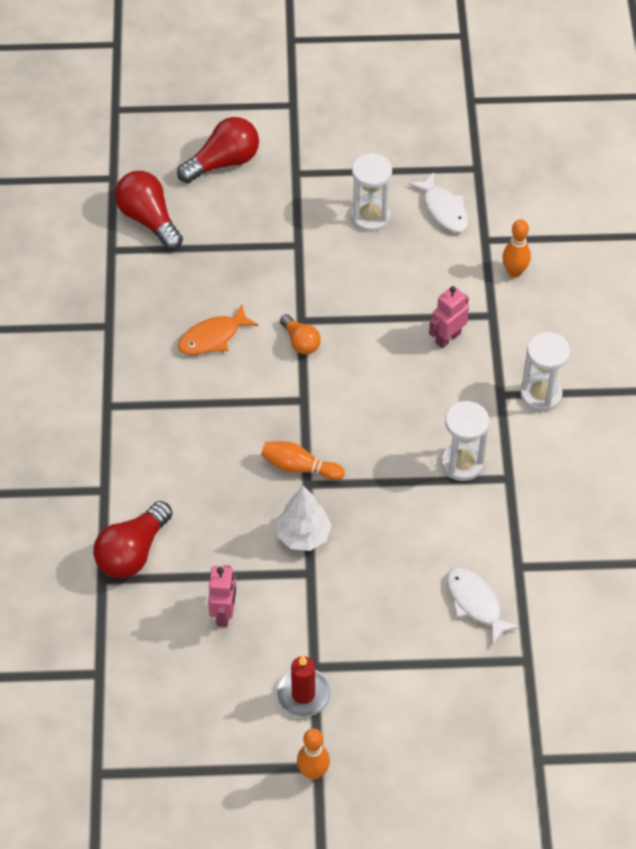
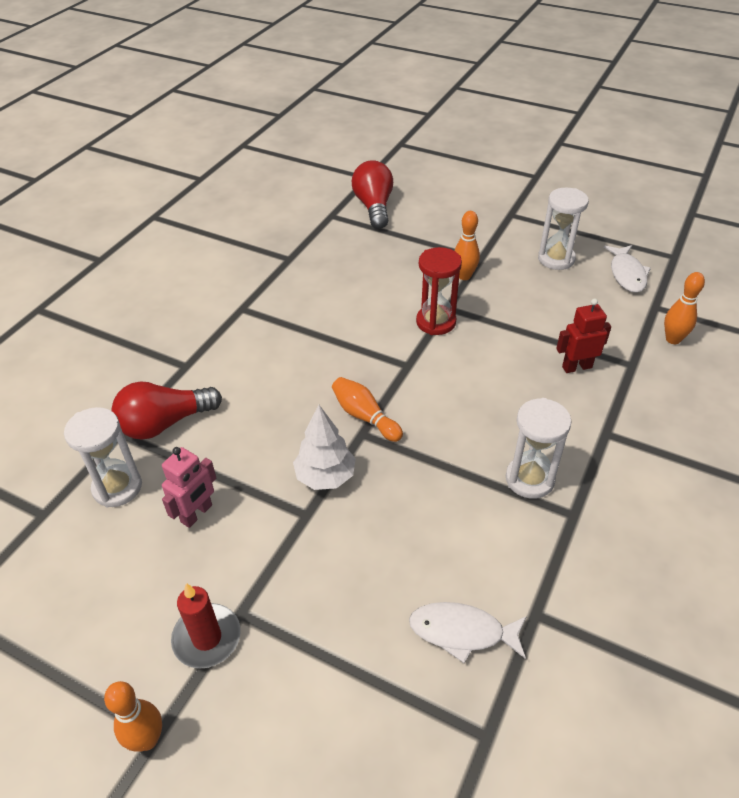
camera: 30 degrees right, 10 degrees down
red light bulb [177,117,259,183] -> none
orange fish [178,304,259,355] -> none
orange light bulb [280,314,321,354] -> red hourglass [416,247,462,335]
pink robot [429,286,469,348] -> red robot [556,298,611,373]
white fish [447,567,520,644] -> white fish turned 75 degrees counterclockwise [409,602,527,663]
white hourglass [521,332,570,412] -> white hourglass moved to [64,407,142,508]
none -> orange bowling pin [454,211,480,280]

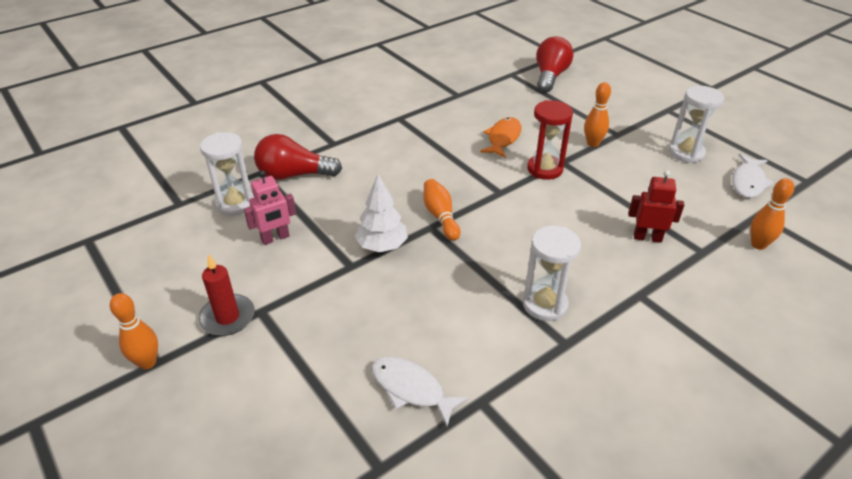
camera: 25 degrees right, 5 degrees down
none -> orange fish [480,117,521,158]

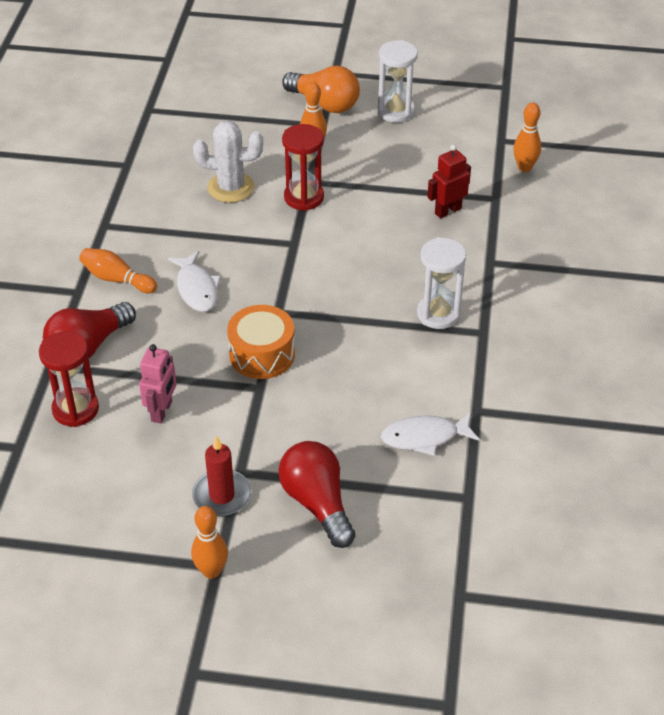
camera: 45 degrees left, 5 degrees up
white hourglass [200,132,254,216] -> red hourglass [39,331,99,427]
white tree [355,174,408,252] -> orange drum [227,305,295,379]
orange bowling pin [423,179,460,241] -> orange bowling pin moved to [79,248,157,294]
orange fish [480,117,521,158] -> white cactus [193,121,263,203]
red light bulb [536,36,573,93] -> red light bulb moved to [278,441,355,548]
white fish [732,154,774,198] -> white fish moved to [168,251,221,312]
none -> orange light bulb [282,66,360,113]

